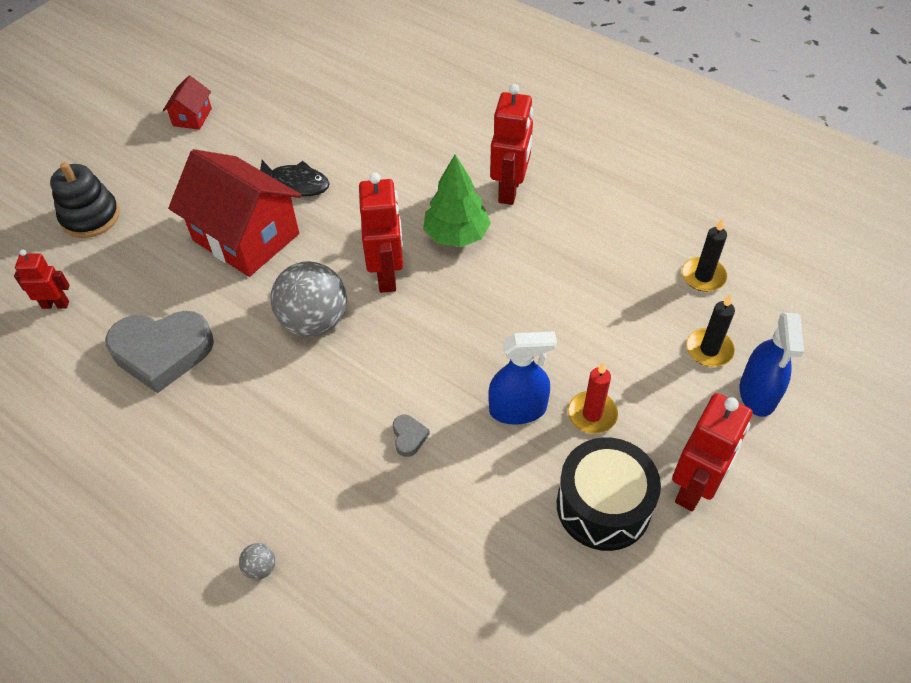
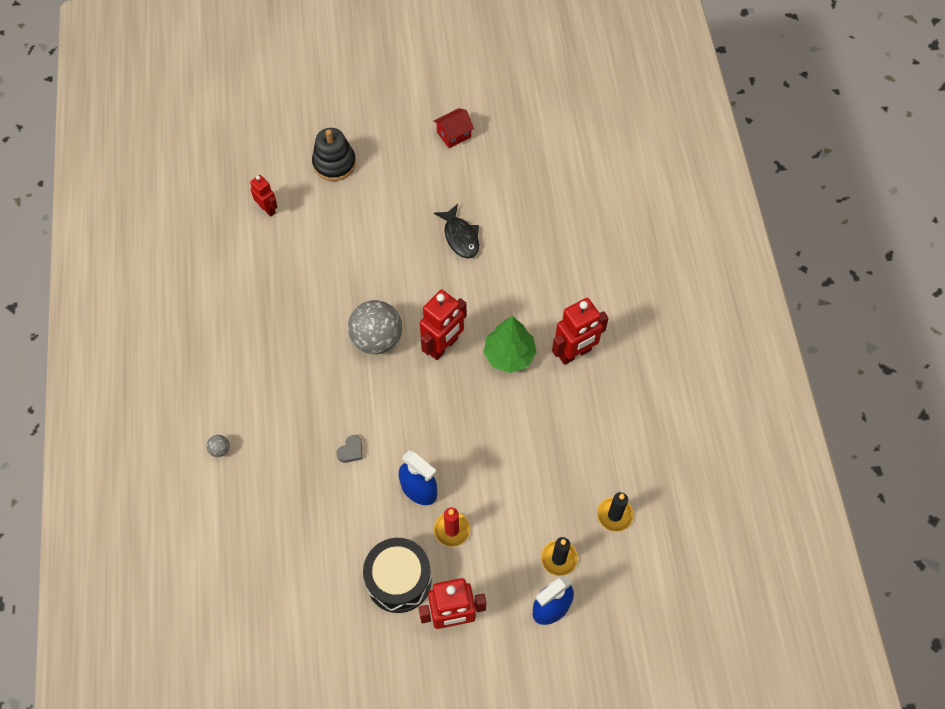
camera: 45 degrees right, 10 degrees up
grey heart [105,311,214,393] -> none
red house [168,149,301,277] -> none

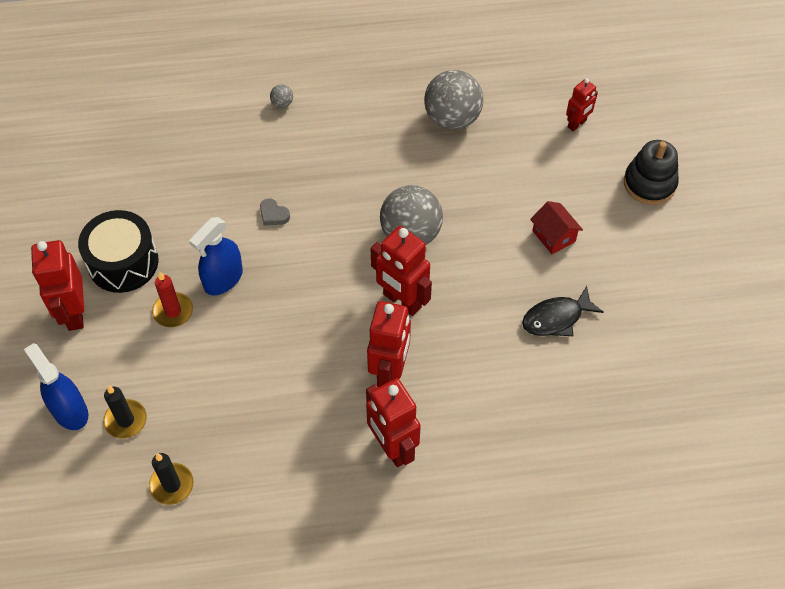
camera: 90 degrees right, 5 degrees down
red house [434,108,474,148] -> red house moved to [530,201,583,254]
green tree [483,316,537,373] -> red robot [367,301,411,387]
none -> grey ball [424,70,483,130]

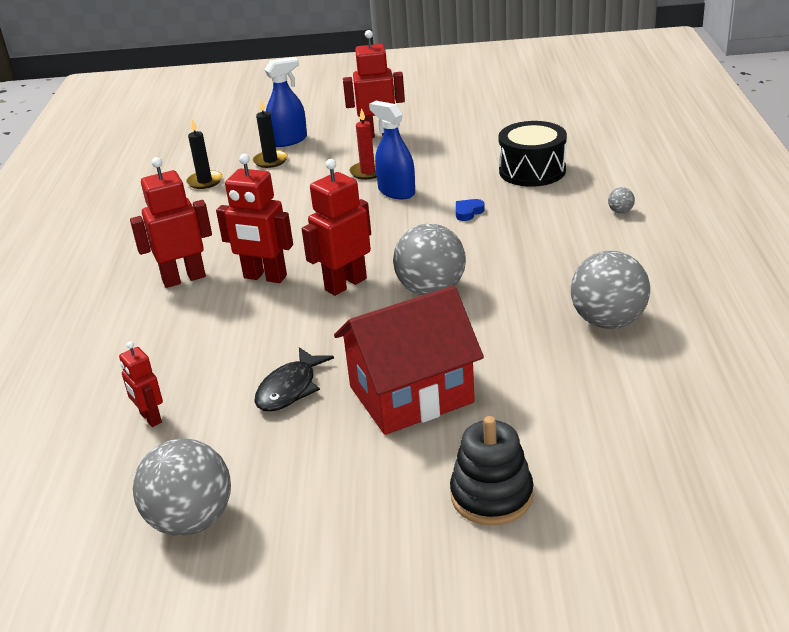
camera: 100 degrees right, 25 degrees down
black drum [78,210,159,293] -> black drum moved to [498,121,567,187]
grey heart [260,198,290,226] -> blue heart [456,199,485,221]
black fish [522,286,604,336] -> black fish turned 135 degrees counterclockwise [254,347,334,412]
red house [530,201,583,254] -> red house [334,286,484,435], size x2.19
red robot [566,78,598,131] -> red robot moved to [119,341,163,427]
none -> grey ball [133,439,231,536]

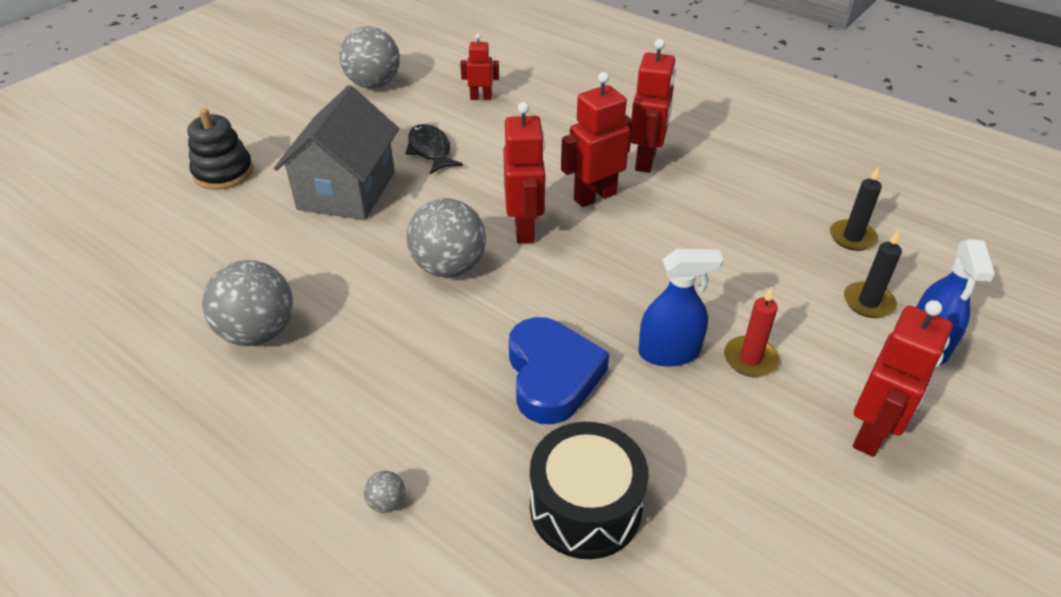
camera: 125 degrees right, 10 degrees up
red house [334,286,484,435] -> grey house [274,85,399,220]
blue heart [456,199,485,221] -> blue heart [509,317,609,424], size x2.49

